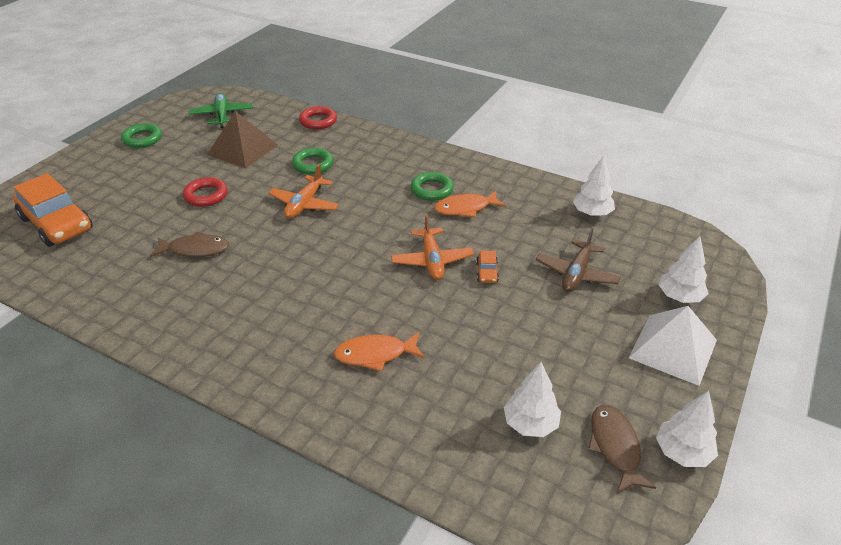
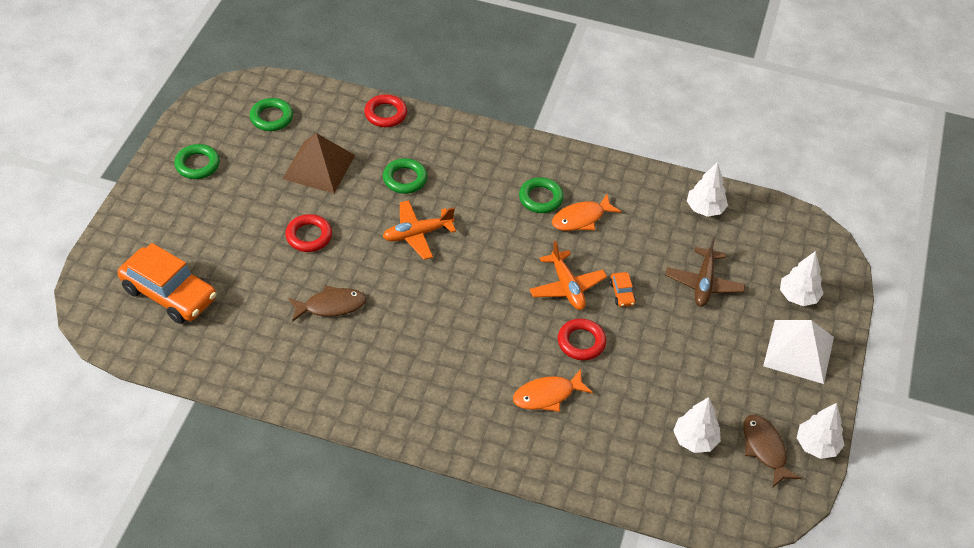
camera: 15 degrees left, 10 degrees up
green plane [188,93,253,128] -> green ring [250,98,293,131]
orange plane [268,164,339,218] -> orange plane turned 60 degrees clockwise [383,200,456,260]
none -> red ring [558,319,607,360]

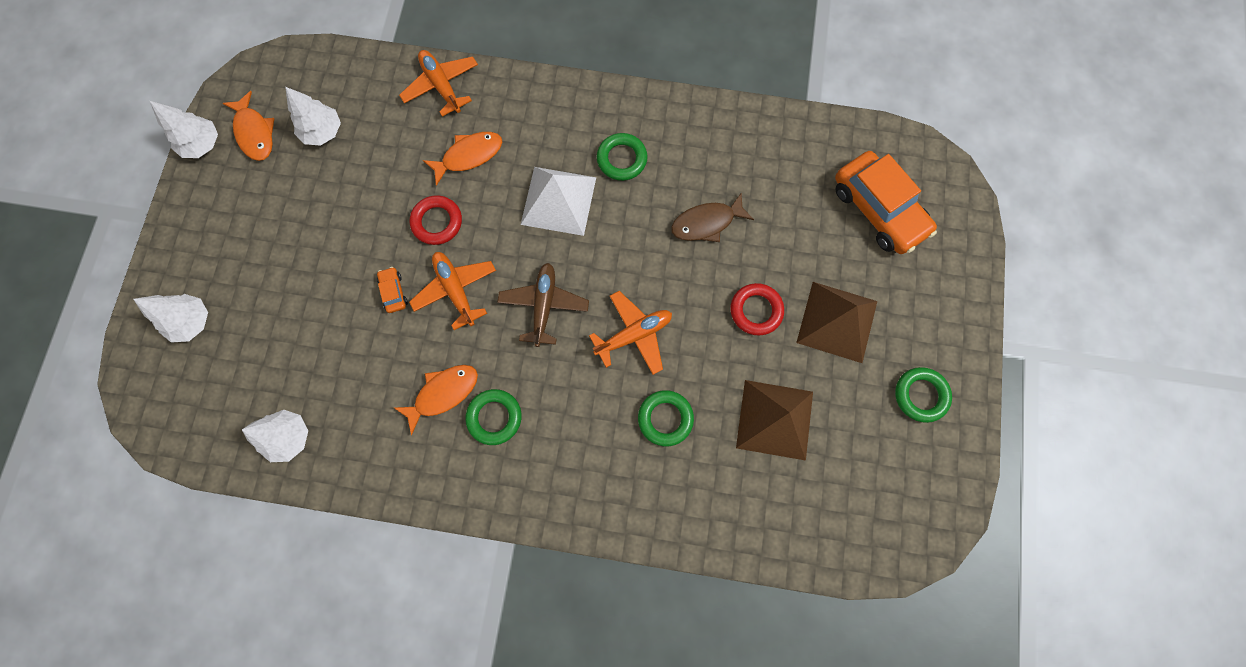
camera: 175 degrees right, 25 degrees up
orange car [118,243,216,324] -> orange car turned 150 degrees counterclockwise [835,151,937,254]
green ring [250,98,293,131] -> green ring moved to [597,133,648,181]
red ring [364,94,407,127] -> none
brown plane [665,237,745,307] -> brown plane moved to [497,263,589,347]
brown fish [743,415,801,487] -> orange fish [223,91,274,161]
white pyramid [763,320,834,384] -> white pyramid moved to [521,167,596,236]
none -> orange plane [399,50,478,117]
none -> brown pyramid [796,282,877,363]

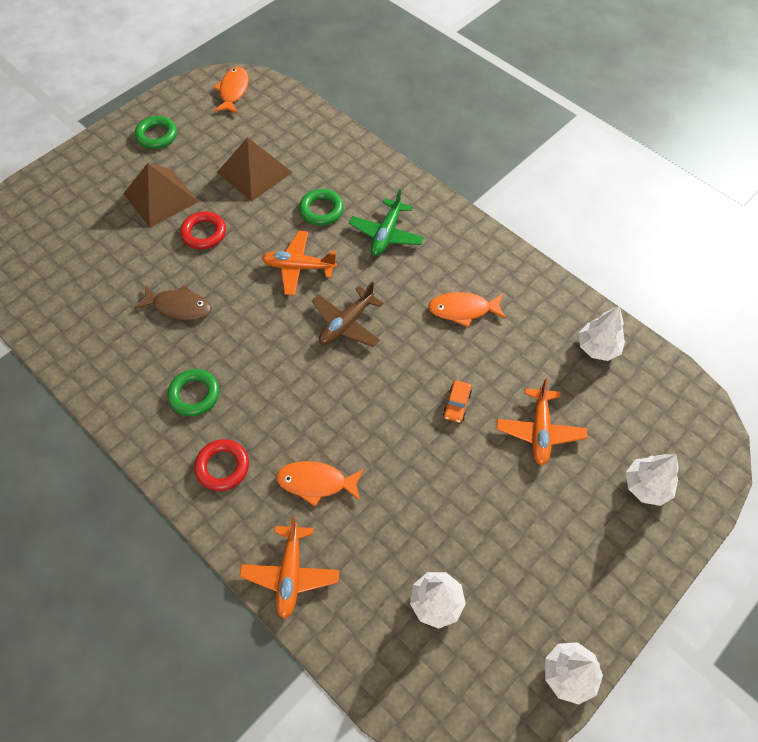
camera: 145 degrees left, 15 degrees down
orange fish [223,91,274,161] -> orange fish moved to [213,67,249,114]
red ring [409,195,462,245] -> red ring moved to [194,439,249,491]
orange plane [409,252,496,330] -> orange plane moved to [497,378,587,466]
green ring [465,389,522,445] -> none
white pyramid [521,167,596,236] -> none
orange car [835,151,937,254] -> none
none -> green plane [349,189,424,256]

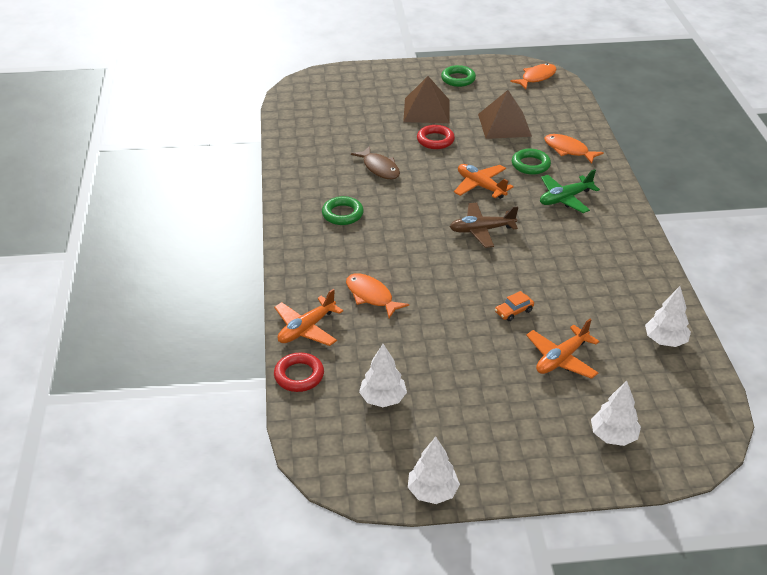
camera: 40 degrees right, 20 degrees down
red ring [194,439,249,491] -> red ring moved to [274,353,324,392]
orange fish [428,292,506,327] -> orange fish moved to [544,134,604,164]

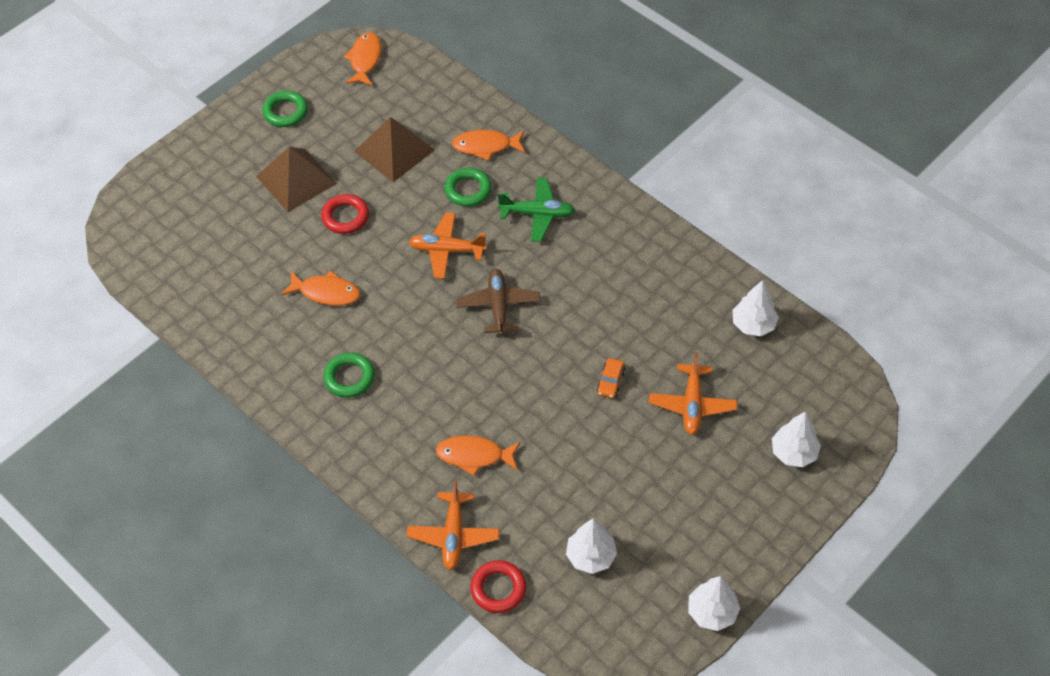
camera: 40 degrees left, 15 degrees up
brown fish [351,146,400,179] -> orange fish [281,270,360,306]
brown plane [450,203,518,248] -> brown plane turned 135 degrees clockwise [456,269,541,336]
green plane [540,169,600,213] -> green plane turned 105 degrees counterclockwise [498,177,575,242]

